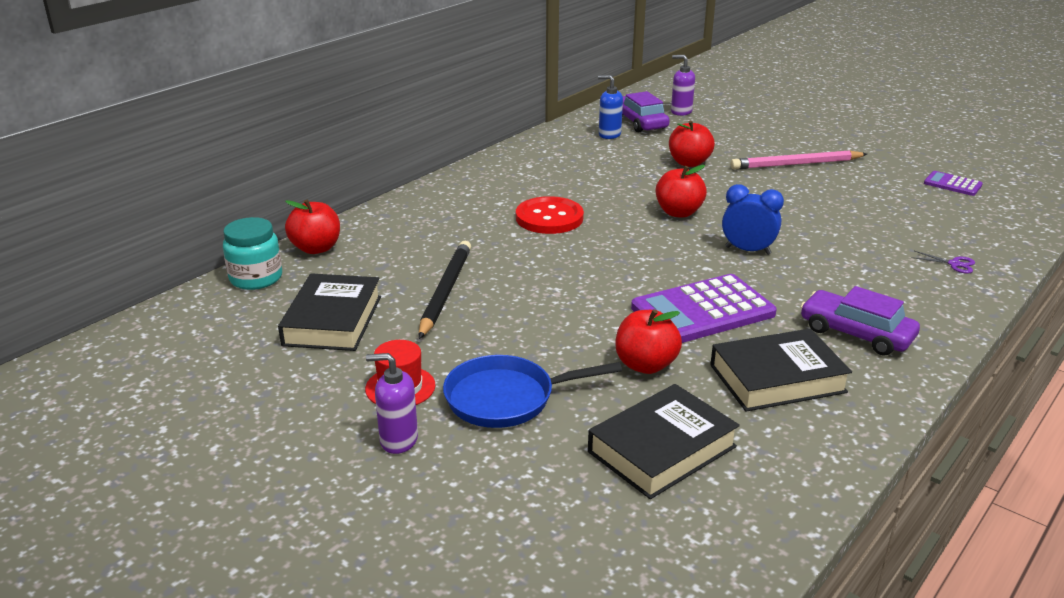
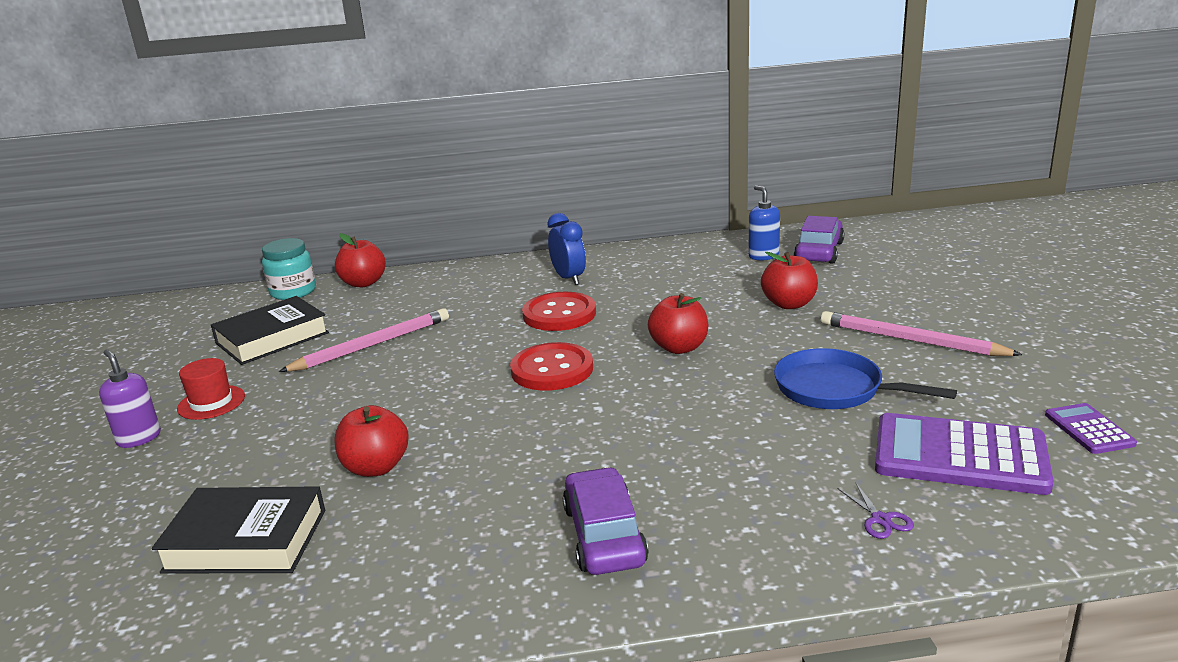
camera: 45 degrees right, 5 degrees down
black pencil [419,241,471,339] -> pink pencil [279,308,449,372]
blue pan [443,355,622,428] -> blue pan moved to [774,348,957,409]
purple calculator [631,274,777,343] -> purple calculator moved to [875,413,1054,495]
purple soap dispenser [671,55,695,116] -> none
black book [710,328,852,412] -> none
blue clock [722,184,784,255] -> blue clock moved to [547,213,586,285]
none -> red button [510,342,593,391]

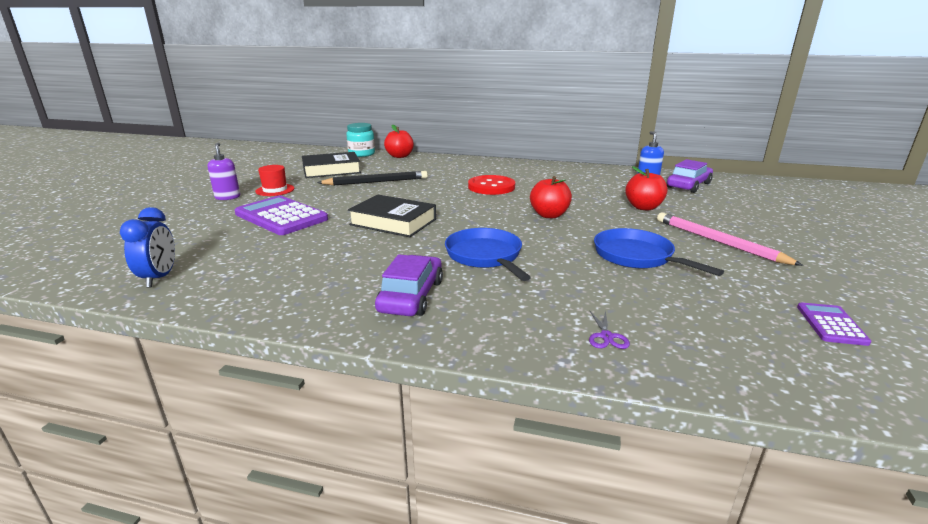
camera: 20 degrees right, 0 degrees up
black book [152,486,325,573] -> black book moved to [348,195,436,237]
pink pencil [279,308,449,372] -> black pencil [317,171,428,185]
red apple [334,405,409,477] -> none
red button [510,342,593,391] -> none
blue clock [547,213,586,285] -> blue clock moved to [120,207,175,287]
purple calculator [875,413,1054,495] -> purple calculator moved to [235,196,328,235]
none -> blue pan [445,228,531,281]

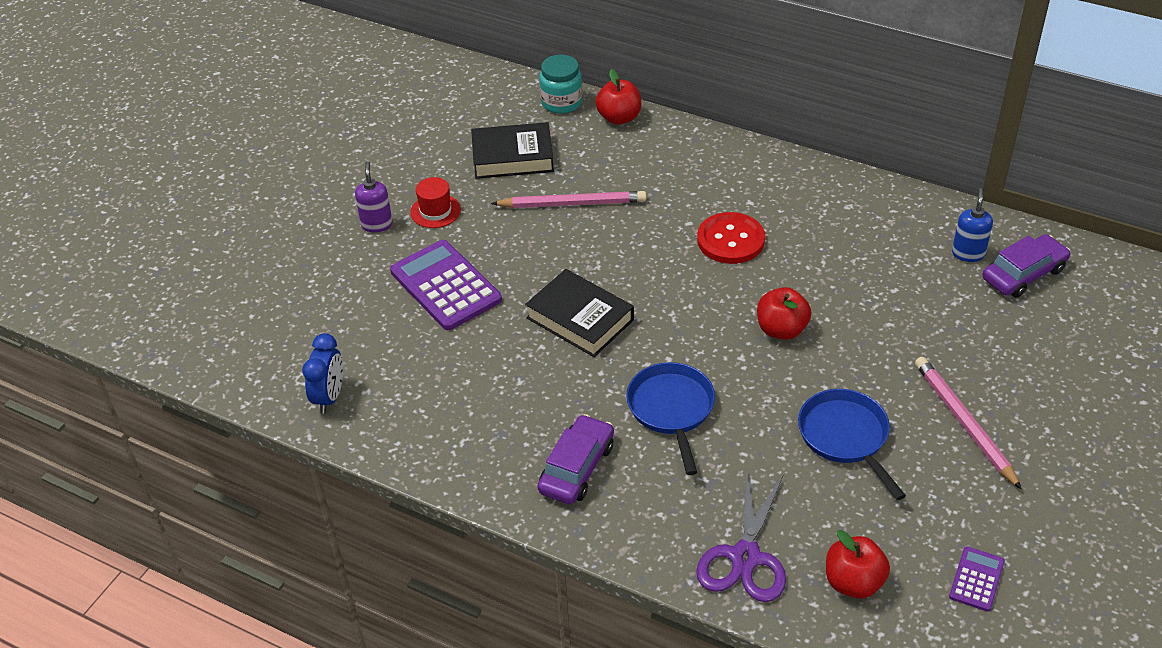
camera: 15 degrees right, 20 degrees up
black pencil [317,171,428,185] -> pink pencil [491,191,647,208]
purple scissors [589,310,630,349] -> purple scissors [696,471,786,602], size x2.42
red apple [625,166,668,210] -> red apple moved to [826,530,890,599]

